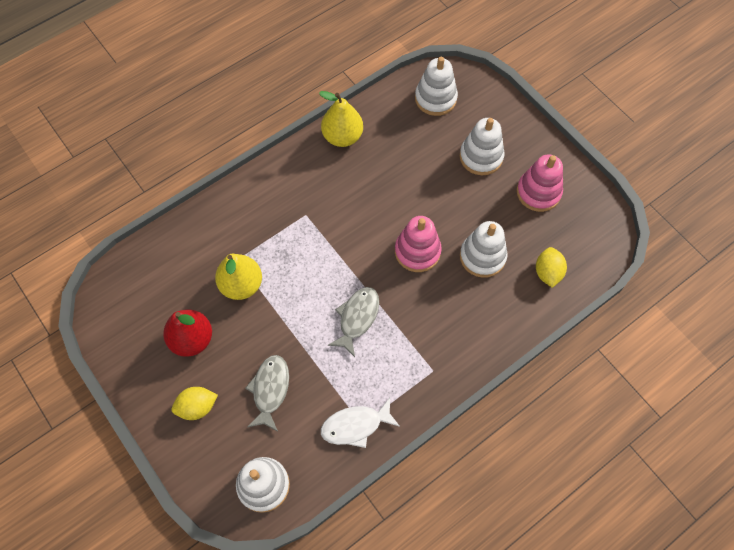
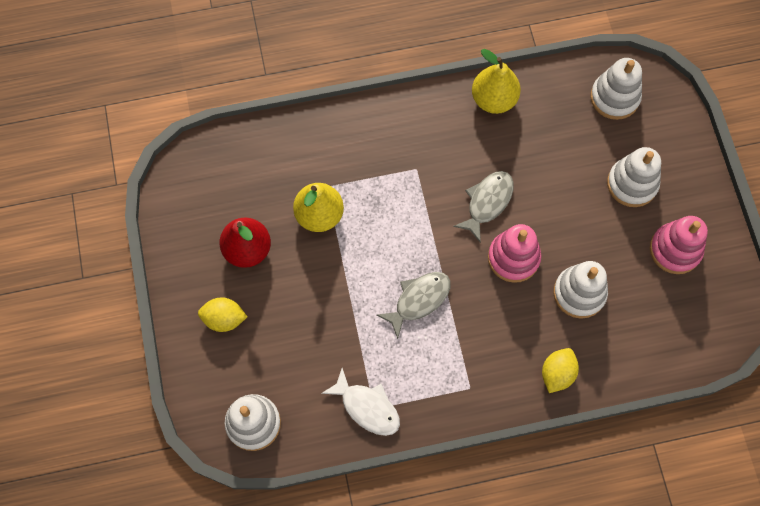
camera: 25 degrees right, 5 degrees up
grey fish [245,355,289,432] -> grey fish moved to [453,171,514,243]
white fish [321,398,400,448] -> white fish turned 150 degrees counterclockwise [321,368,400,436]
yellow lemon [536,247,567,288] -> yellow lemon moved to [542,348,579,393]

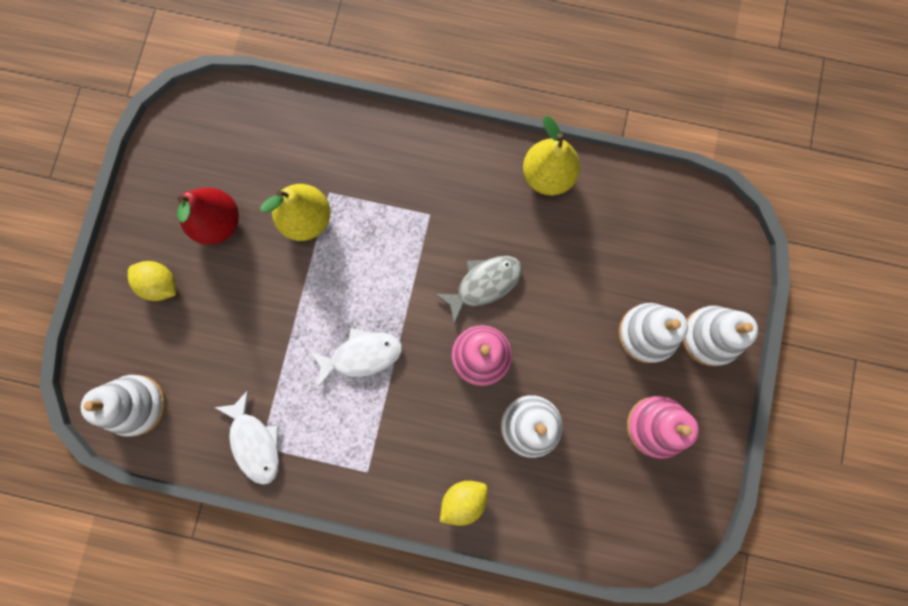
camera: 25 degrees right, 10 degrees up
grey fish [377,272,451,339] -> white fish [310,328,402,387]
white stacking toy [590,58,642,120] -> white stacking toy moved to [682,306,758,366]

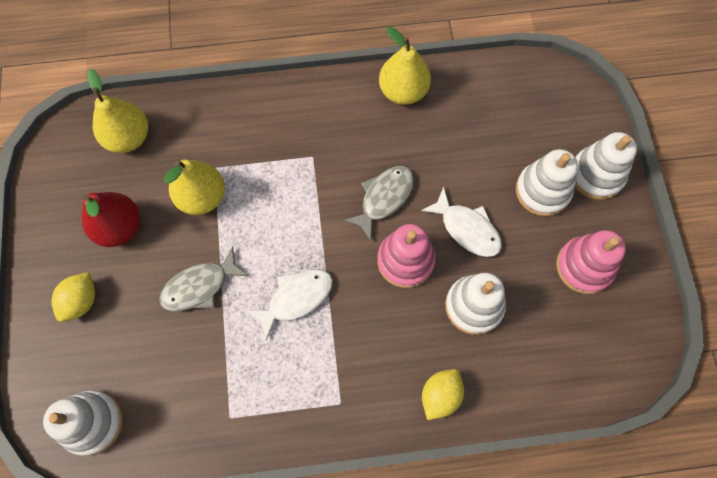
camera: 20 degrees left, 10 degrees down
yellow lemon [128,261,176,301] -> yellow lemon turned 75 degrees counterclockwise [51,272,95,322]
white fish [214,390,279,485] -> white fish moved to [421,187,502,257]
none -> yellow pear [88,69,148,153]
none -> grey fish [159,246,249,311]

